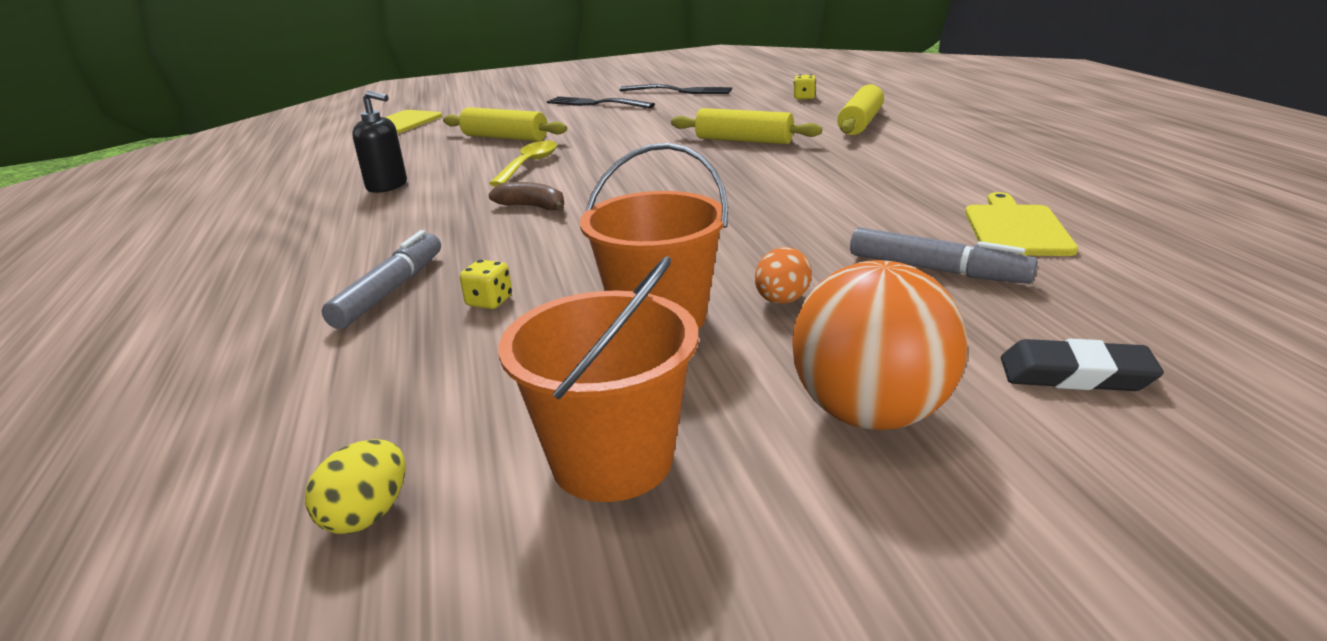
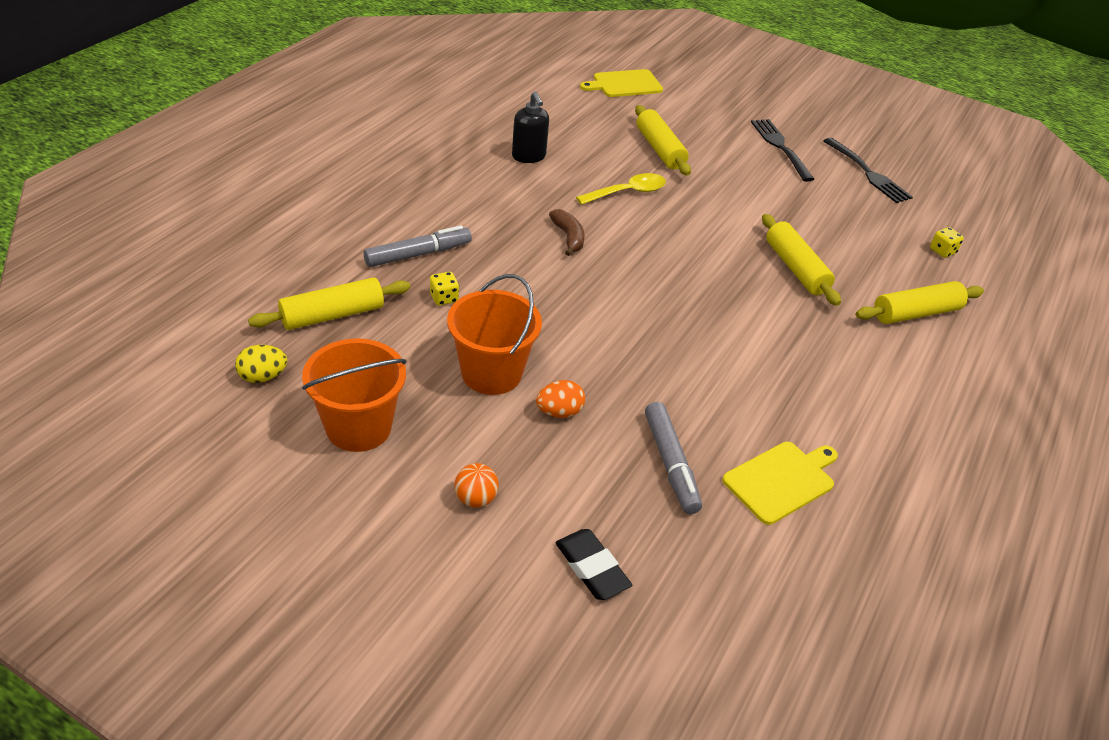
camera: 40 degrees right, 15 degrees up
orange ball [792,260,967,430] -> orange ball [454,463,499,508], size x0.46
none -> yellow rolling pin [248,277,410,330]

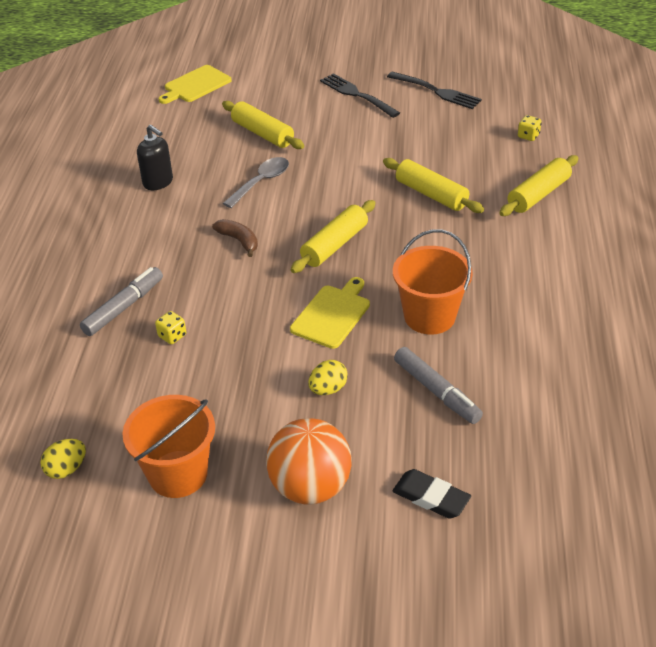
camera: 20 degrees left, 0 degrees up
yellow rolling pin [248,277,410,330] -> yellow rolling pin moved to [291,200,376,273]
orange bucket [447,274,542,395] -> orange bucket moved to [393,229,473,335]
orange ball [454,463,499,508] -> orange ball [266,418,352,504], size x2.18
orange egg [536,380,585,418] -> yellow egg [308,360,348,395]
yellow spoon [576,173,666,205] -> grey spoon [223,157,289,208]
yellow cutting board [722,442,838,525] -> yellow cutting board moved to [290,277,370,349]

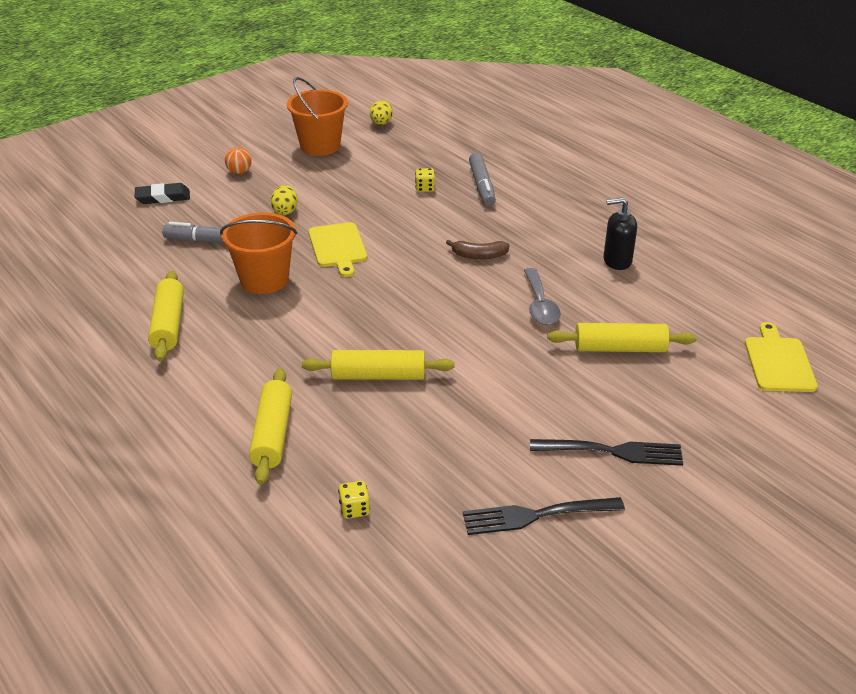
camera: 135 degrees right, 5 degrees down
orange ball [266,418,352,504] -> orange ball [225,147,252,174], size x0.46
yellow rolling pin [291,200,376,273] -> yellow rolling pin moved to [148,271,184,361]

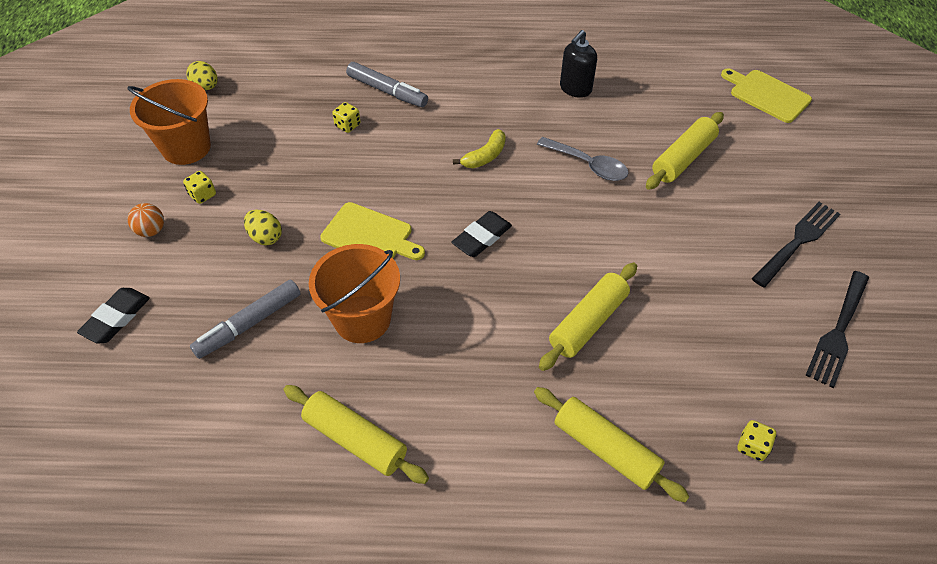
camera: 50 degrees left, 15 degrees up
brown banana [446,239,510,259] -> yellow banana [453,129,506,168]
none -> yellow dice [183,171,216,204]
none -> black eraser [451,211,512,257]

